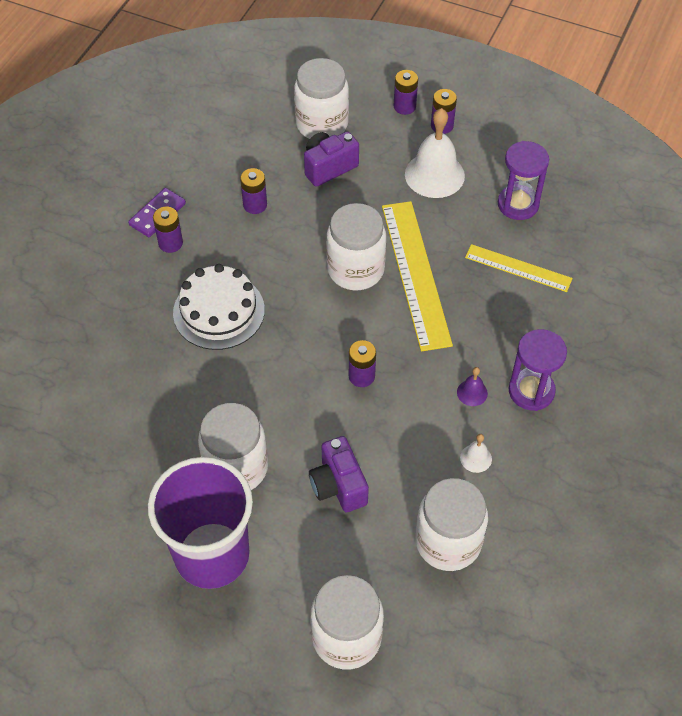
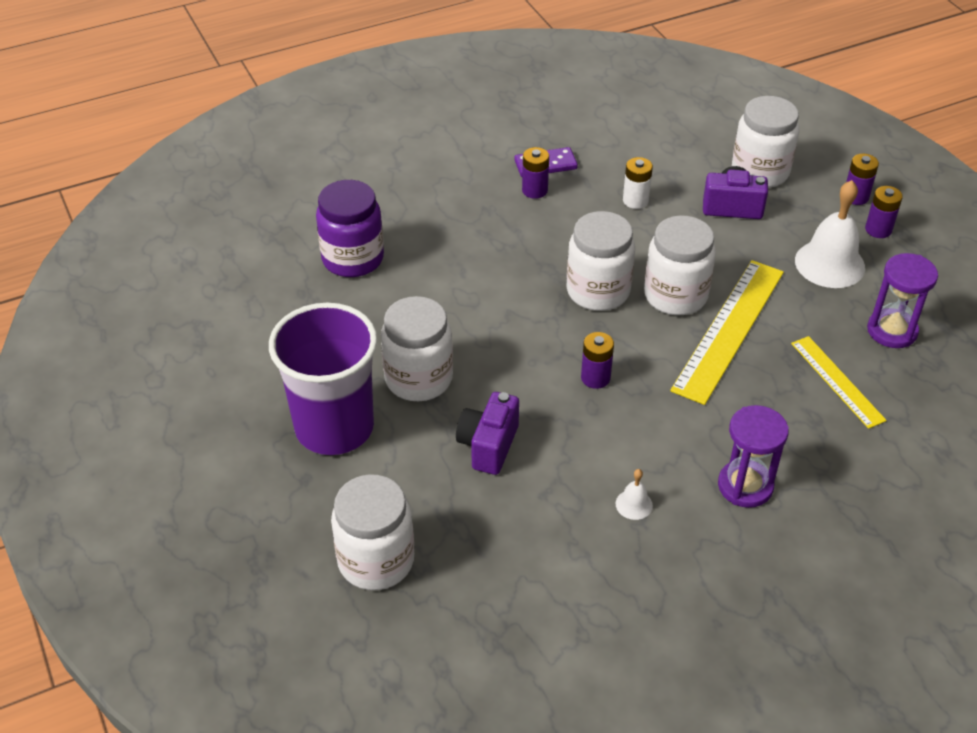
camera: 40 degrees right, 10 degrees down
white cake [173,264,265,350] -> none
purple battery [240,168,267,214] -> white battery [623,157,653,209]
white jar [415,478,488,571] -> white jar moved to [567,211,635,311]
purple bell [457,367,488,406] -> none
none -> purple jar [316,180,384,277]

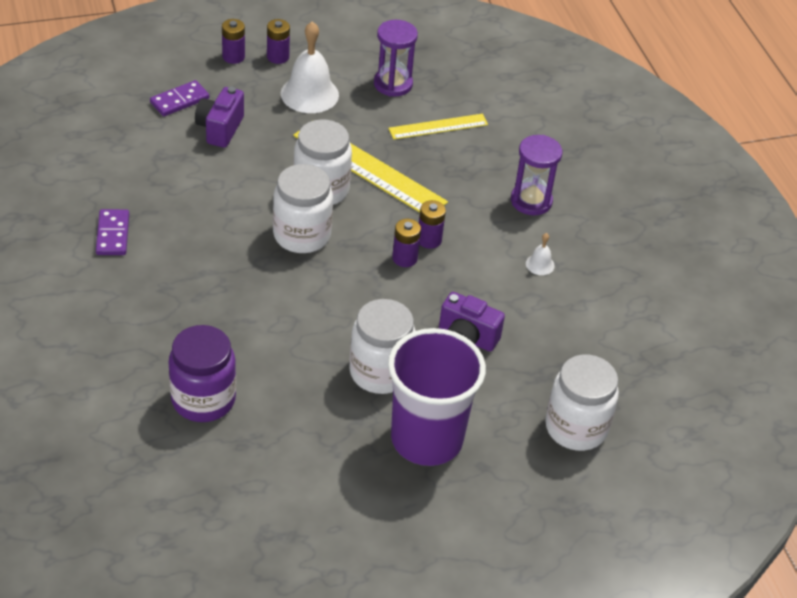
camera: 85 degrees left, 0 degrees up
purple battery [522,147,549,199] -> purple battery moved to [419,200,446,249]
white battery [623,157,653,209] -> none
white jar [732,96,799,188] -> purple domino [150,80,209,116]

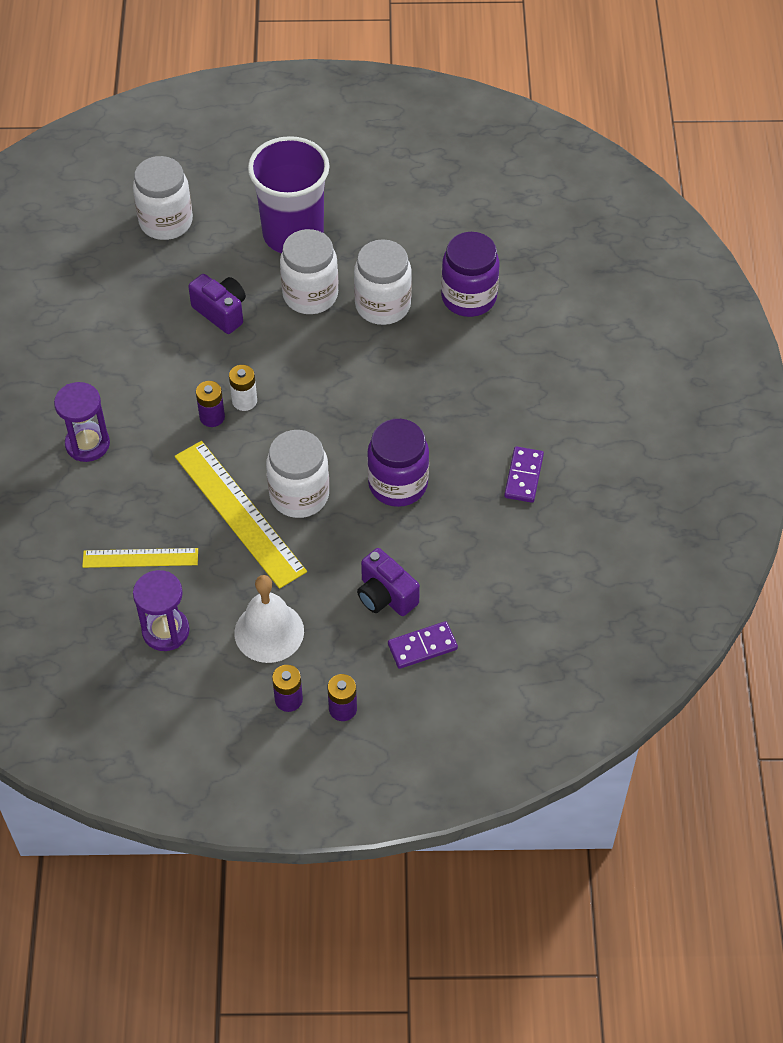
camera: 160 degrees left, 10 degrees up
purple camera [195,87,244,148] -> purple camera turned 105 degrees clockwise [357,548,420,616]
white jar [273,164,333,253] -> white jar moved to [354,239,412,325]
purple battery [392,219,421,267] -> white battery [229,365,257,411]
white bell [526,233,555,275] -> none
none -> purple jar [367,419,429,507]

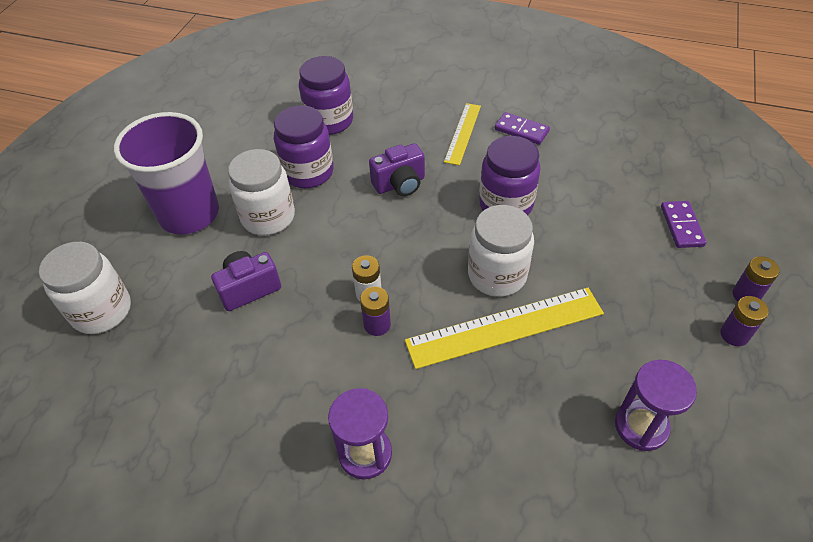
camera: 70 degrees left, 5 degrees down
yellow ruler [82,548,198,568] -> yellow ruler moved to [444,103,481,165]
white bell [234,575,304,663] -> none
white jar [354,239,412,325] -> purple jar [274,105,333,188]
purple camera [357,548,420,616] -> purple camera moved to [369,143,425,196]

